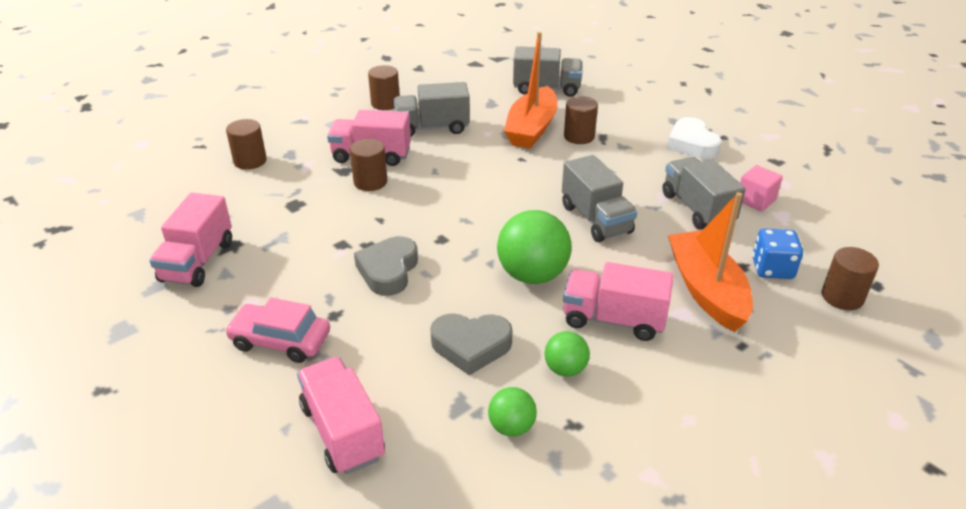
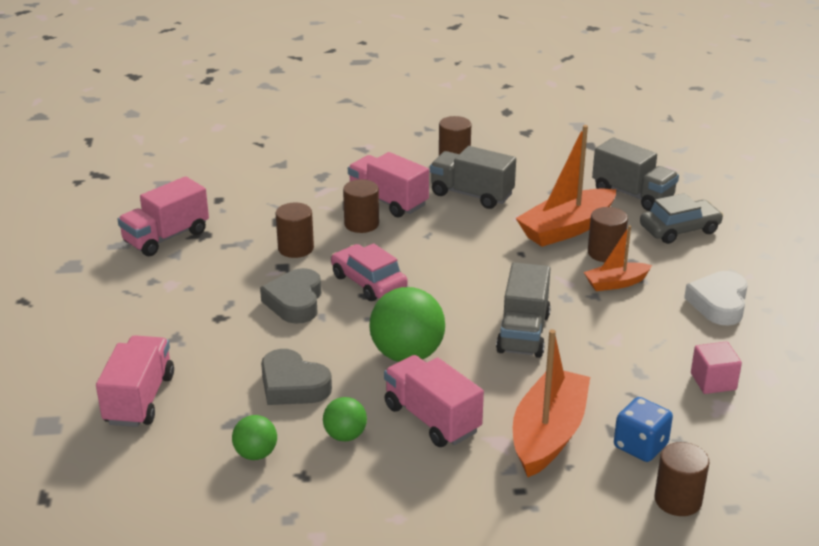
camera: 35 degrees right, 5 degrees down
pink car [225,298,330,363] -> pink car moved to [331,243,408,301]
brown cylinder [226,119,267,170] -> brown cylinder moved to [276,202,314,258]
grey heart [354,236,418,296] -> grey heart turned 45 degrees counterclockwise [260,268,321,324]
grey truck [663,157,746,229] -> none
none -> orange boat [584,225,652,291]
none -> grey car [640,193,723,244]

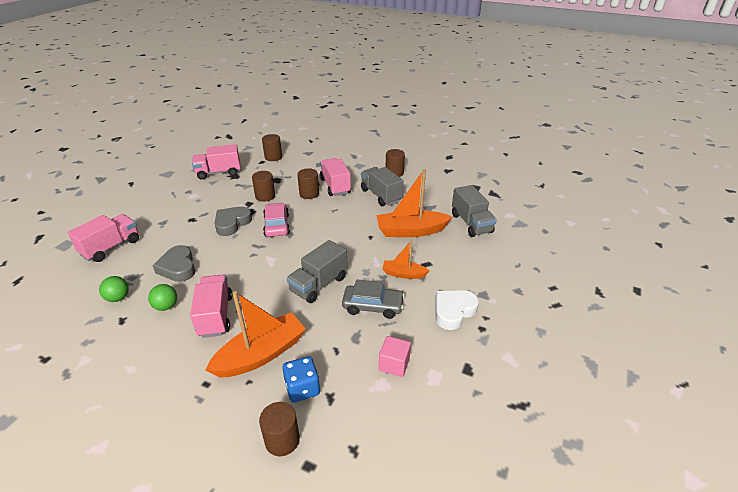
camera: 30 degrees right, 5 degrees up
green ball [369,287,445,362] -> none
brown cylinder [588,207,628,262] -> brown cylinder moved to [262,134,282,161]
grey car [640,193,723,244] -> grey car moved to [342,280,405,319]

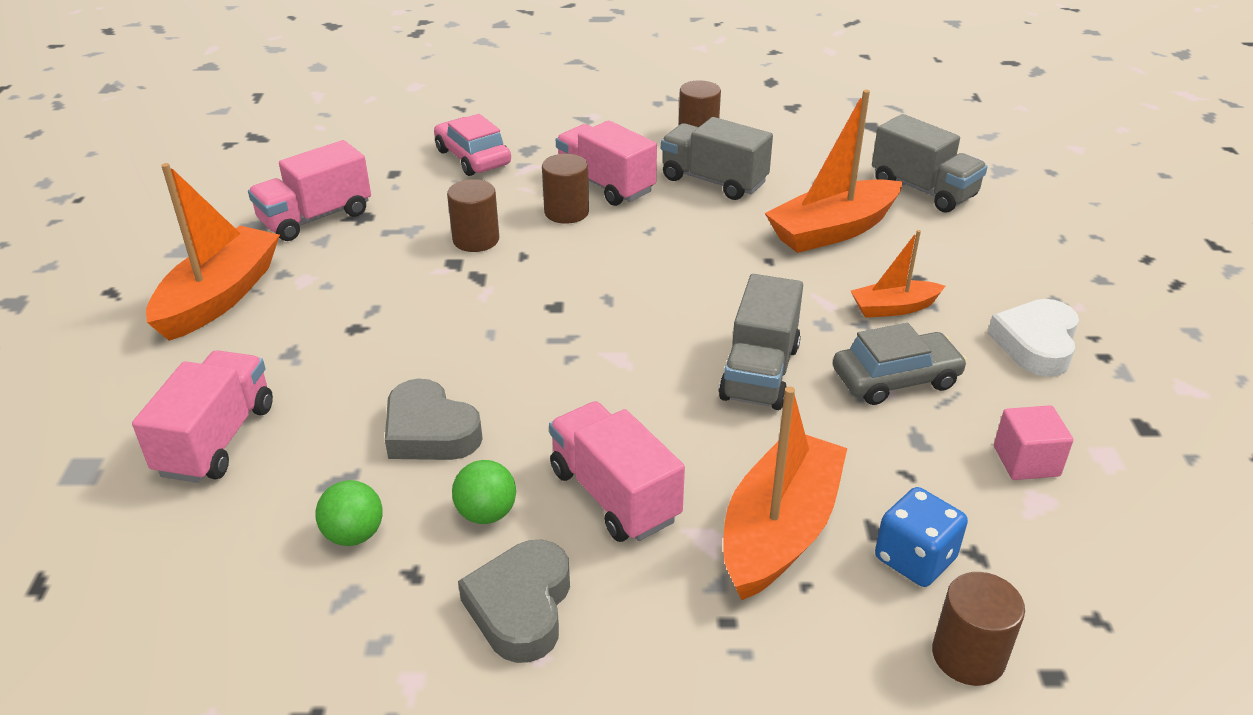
camera: 25 degrees left, 0 degrees up
grey heart [214,206,252,236] -> grey heart moved to [458,540,570,663]
brown cylinder [262,134,282,161] -> none
pink car [263,203,290,237] -> pink car moved to [434,114,511,176]
none -> orange boat [146,163,280,341]

